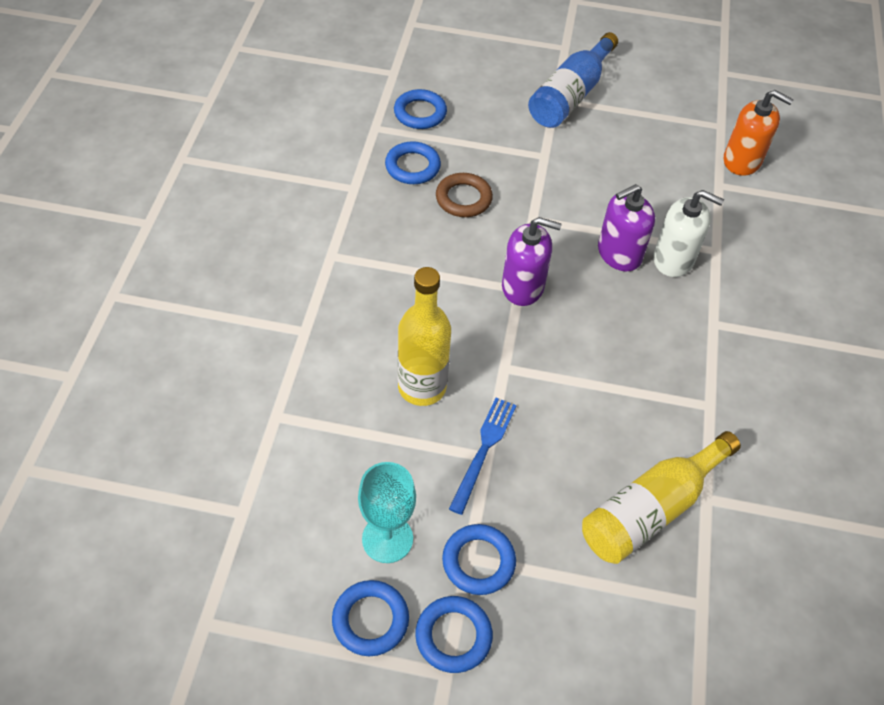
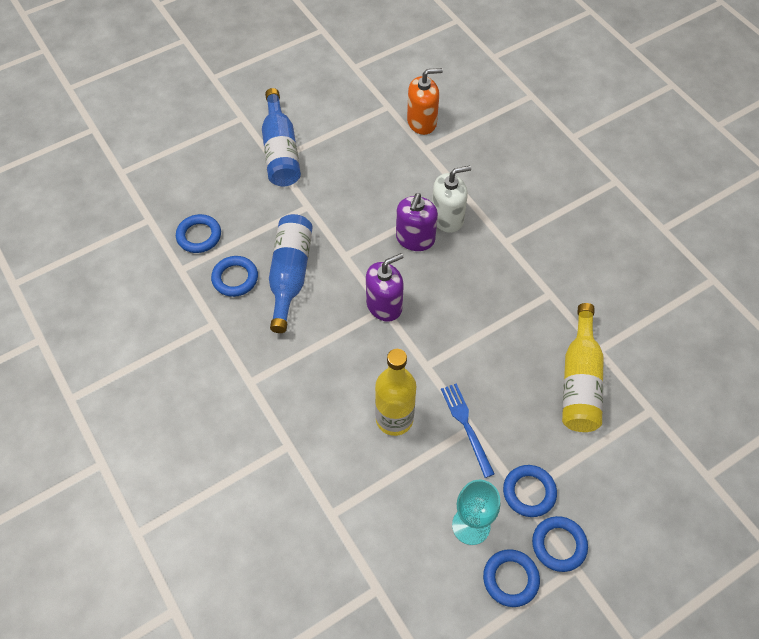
camera: 40 degrees left, 5 degrees up
brown ring [436,173,493,217] -> blue bottle [269,214,313,333]

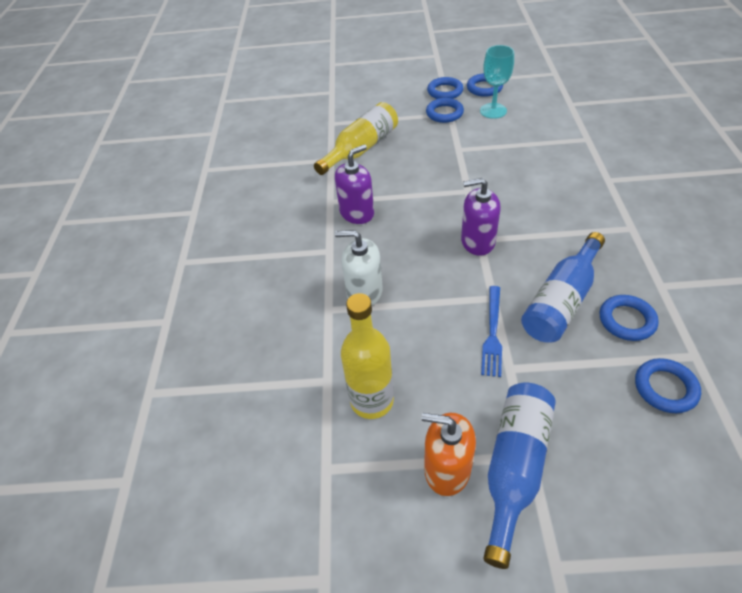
camera: 145 degrees left, 10 degrees down
yellow bottle [375,349,416,436] -> yellow bottle moved to [341,293,394,419]
purple soap dispenser [396,193,438,251] -> purple soap dispenser moved to [335,144,374,224]
orange soap dispenser [407,68,443,135] -> orange soap dispenser moved to [422,413,476,496]
blue fork [441,383,495,478] -> blue fork moved to [481,286,502,377]

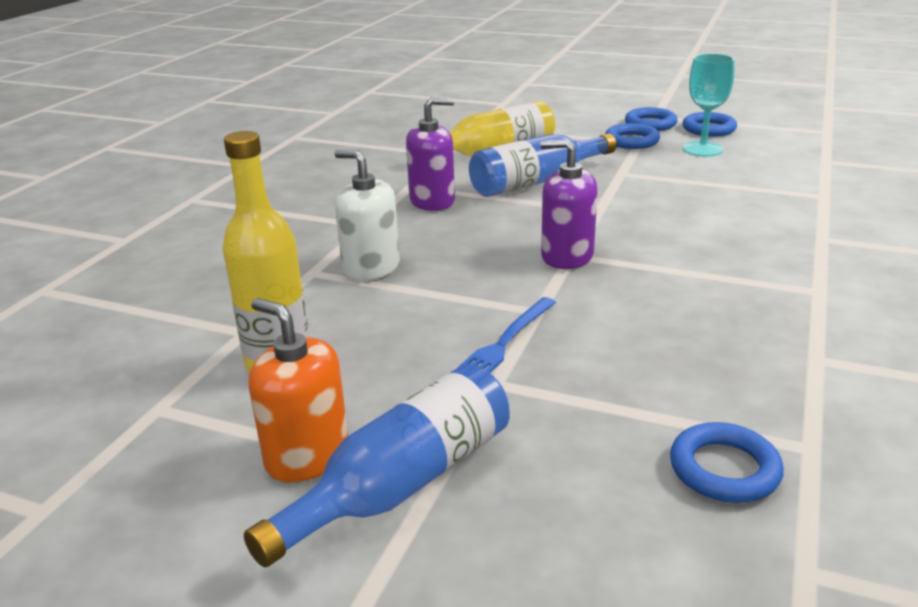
camera: 20 degrees right, 20 degrees down
blue bottle [521,232,605,342] -> blue bottle moved to [469,134,617,197]
blue ring [600,295,659,341] -> none

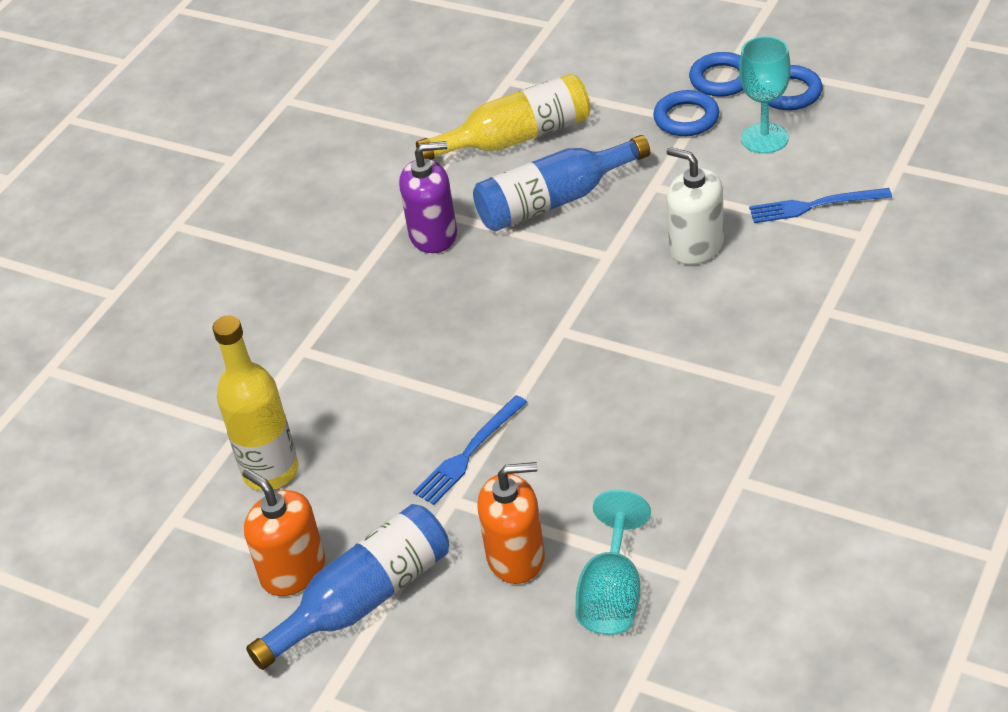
camera: 10 degrees right, 15 degrees up
white soap dispenser [335,150,400,281] -> white soap dispenser moved to [667,147,724,265]
purple soap dispenser [540,139,598,269] -> none
blue ring [670,422,784,503] -> turquoise goblet [576,490,651,635]
none -> orange soap dispenser [477,462,545,584]
none -> blue fork [749,188,892,223]

